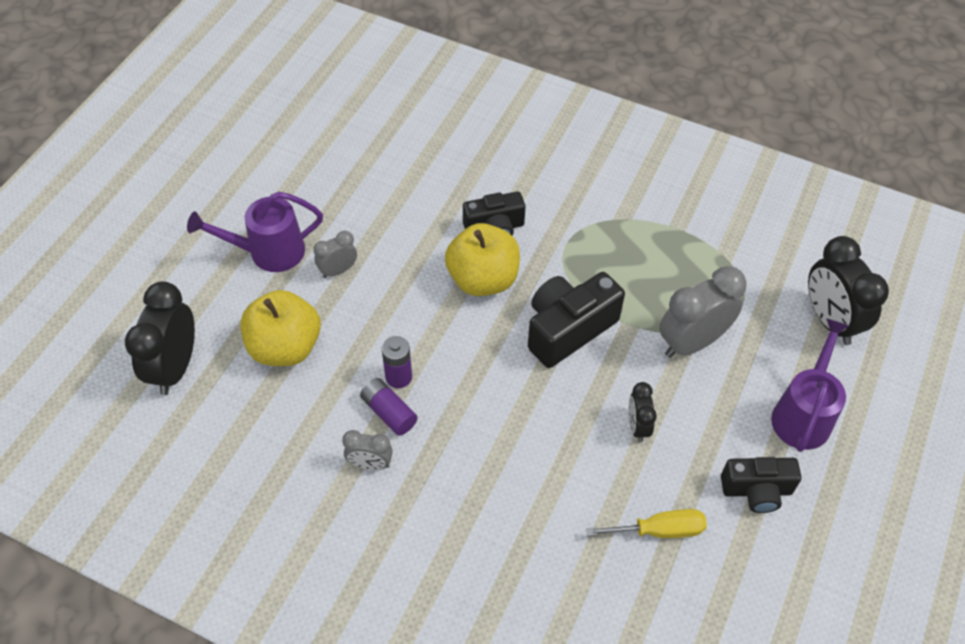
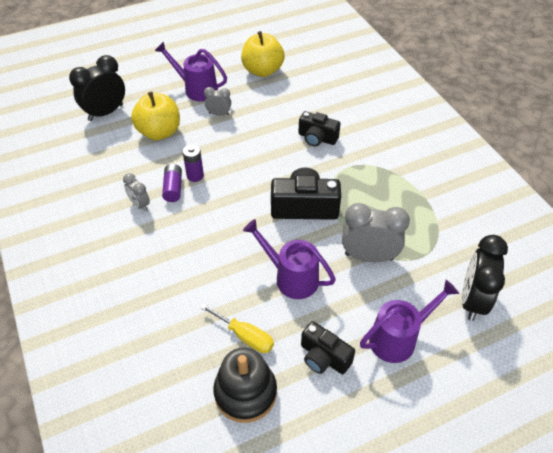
camera: 40 degrees right, 5 degrees down
yellow apple [445,223,520,296] -> yellow apple moved to [241,31,285,77]
black clock [629,382,657,442] -> purple watering can [243,219,336,299]
none -> black stacking toy [213,347,277,423]

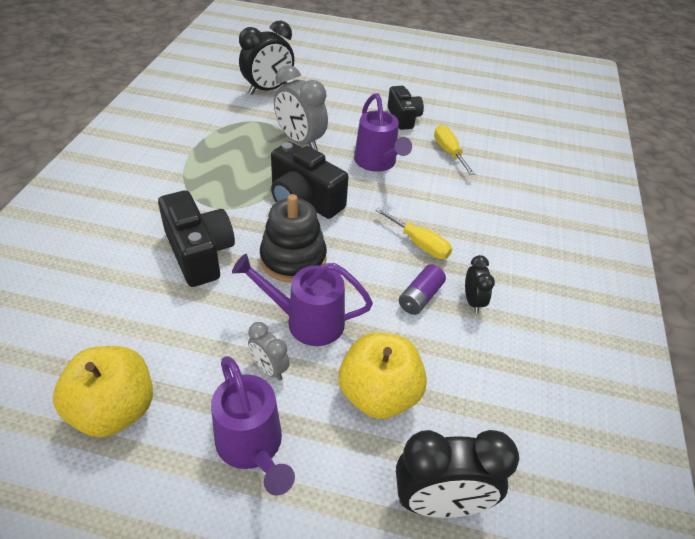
camera: 145 degrees left, 5 degrees down
grey clock [123,173,150,211] -> black clock [465,255,495,314]
purple battery [182,144,204,182] -> none
black stacking toy [213,347,277,423] -> black stacking toy moved to [260,194,327,283]
black camera [298,111,341,146] -> black camera [158,190,235,287], size x1.52
purple watering can [360,280,459,363] -> purple watering can moved to [232,254,373,346]
none -> yellow screwdriver [375,207,452,259]

